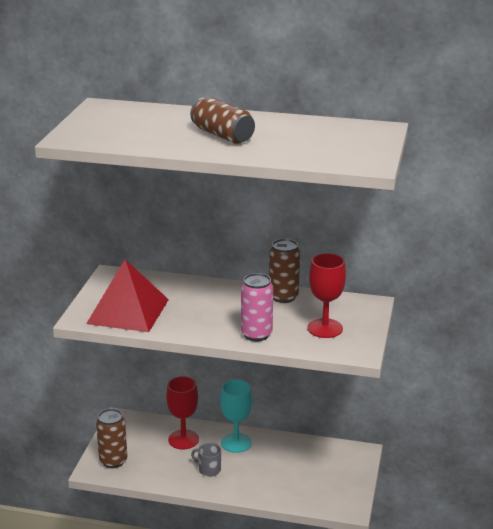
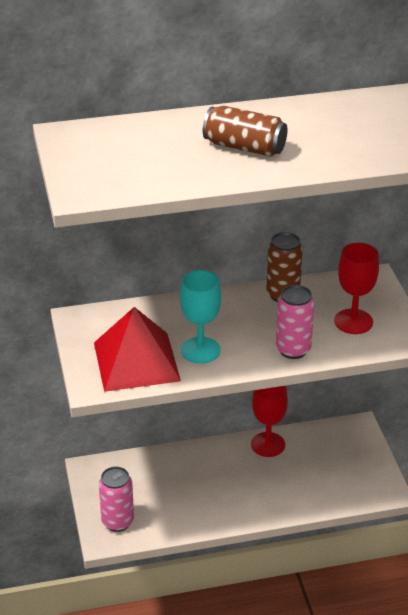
camera: 25 degrees left, 10 degrees up
brown can [96,409,127,468] -> pink can [99,467,134,532]
red goblet [166,376,199,449] -> red goblet moved to [251,386,288,457]
grey mug [191,443,221,477] -> none
turquoise goblet [220,379,252,453] -> turquoise goblet moved to [180,270,221,364]

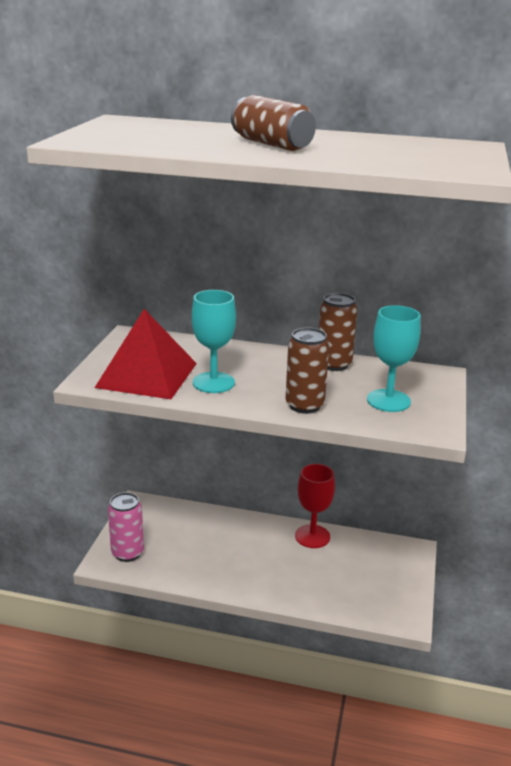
camera: 25 degrees right, 10 degrees down
pink can [276,285,314,359] -> brown can [286,327,329,414]
red goblet [334,243,379,334] -> turquoise goblet [367,305,421,412]

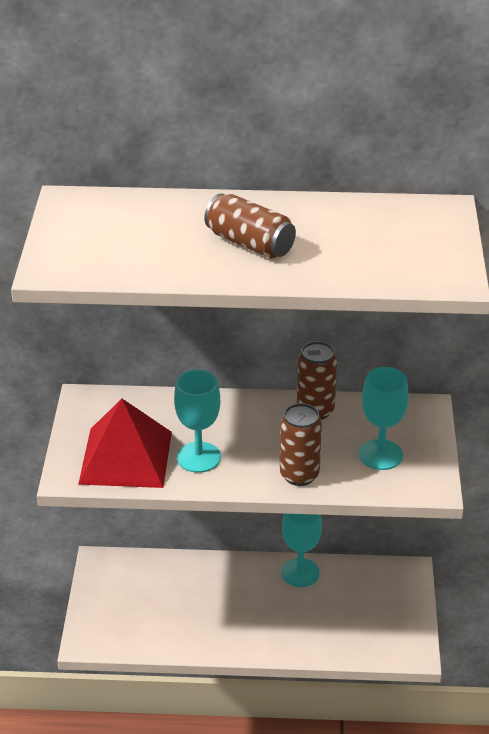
camera: 10 degrees left, 10 degrees up
pink can [108,492,144,562] -> none
red goblet [295,464,335,548] -> turquoise goblet [281,514,322,587]

